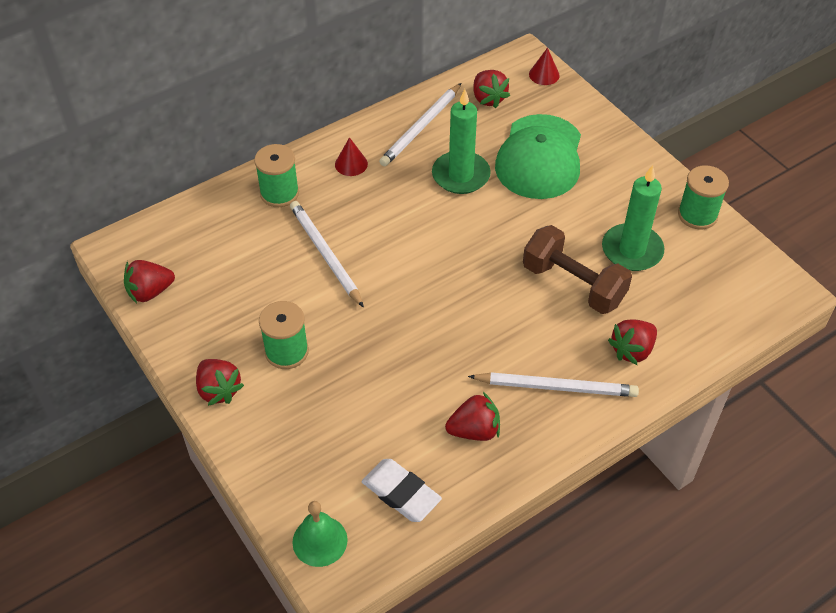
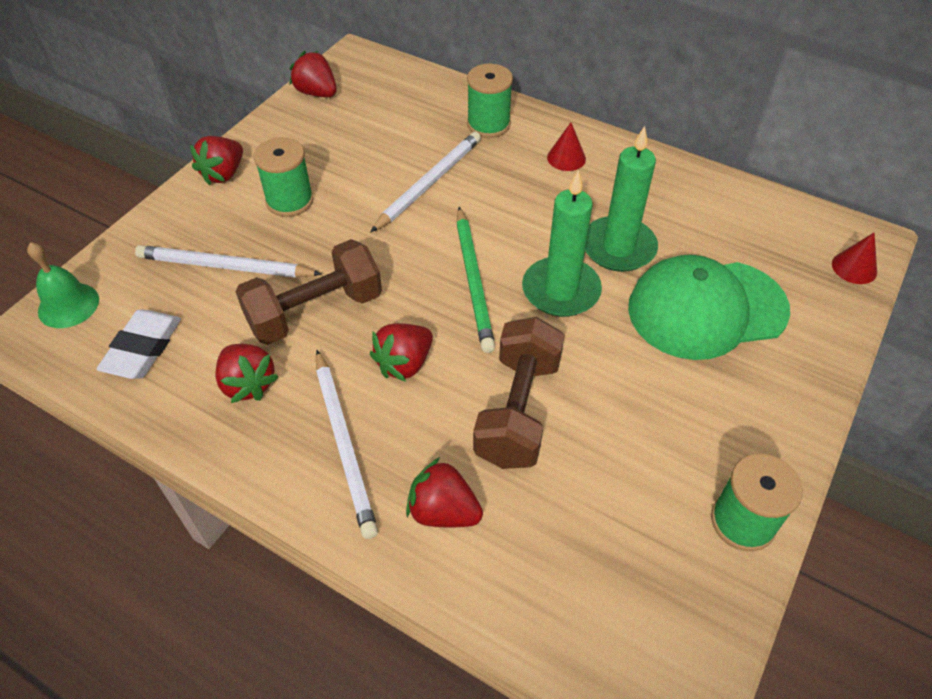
camera: 65 degrees right, 0 degrees up
white pencil [379,83,461,167] -> white pencil moved to [135,245,322,278]
red strawberry [473,70,510,108] -> red strawberry moved to [370,323,433,382]
green candle [602,165,664,271] -> green candle moved to [522,170,602,317]
none -> brown dumbbell [235,239,382,345]
none -> green pencil [456,207,495,353]

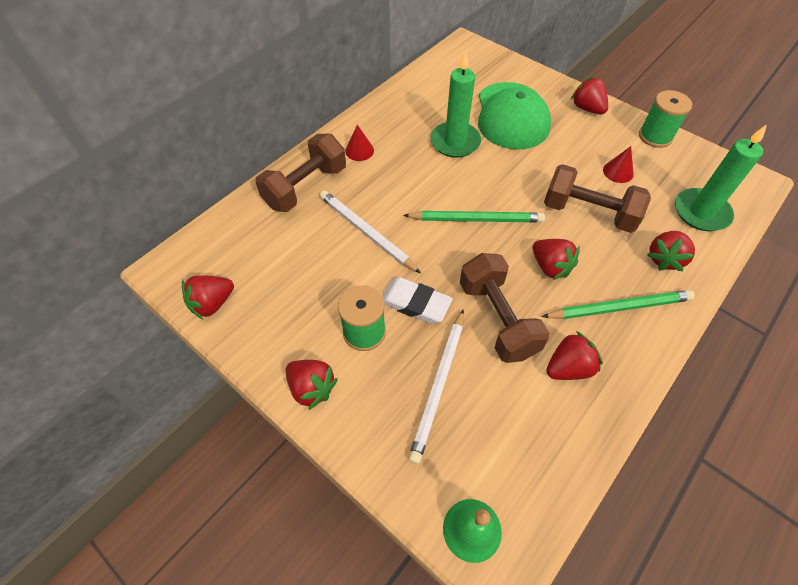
camera: 80 degrees left, 5 degrees up
white eraser [97,310,181,379] -> white eraser moved to [382,277,453,324]
white pencil [316,350,378,539] -> green pencil [541,290,695,319]
green spool [467,64,513,138] -> brown dumbbell [255,134,346,212]
green candle [522,170,602,317] -> green candle moved to [675,125,767,231]
red cone [832,233,877,284] -> red cone moved to [603,146,634,183]
none -> red strawberry [571,77,608,114]

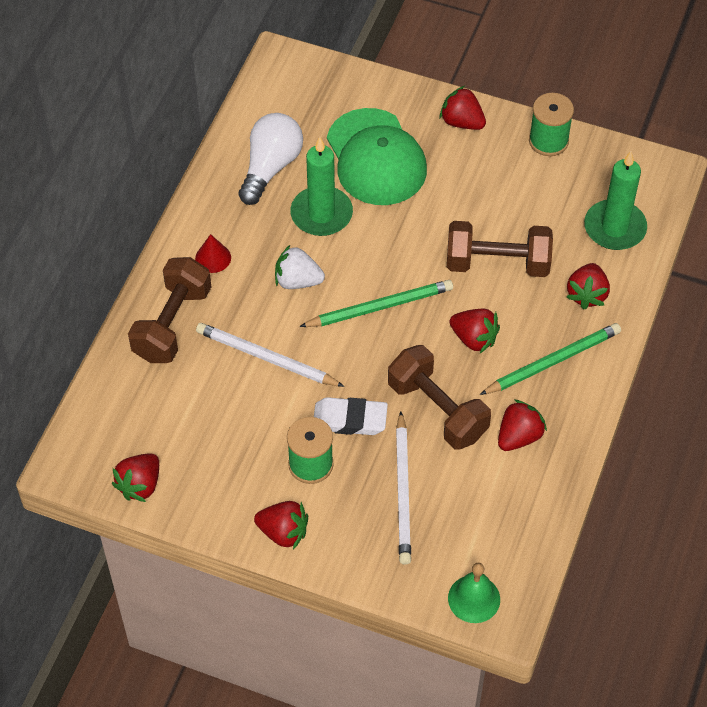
camera: 20 degrees left, 0 degrees up
red cone [603,146,634,183] -> none
none -> white light bulb [238,113,303,205]
none -> white strawberry [275,244,325,289]

